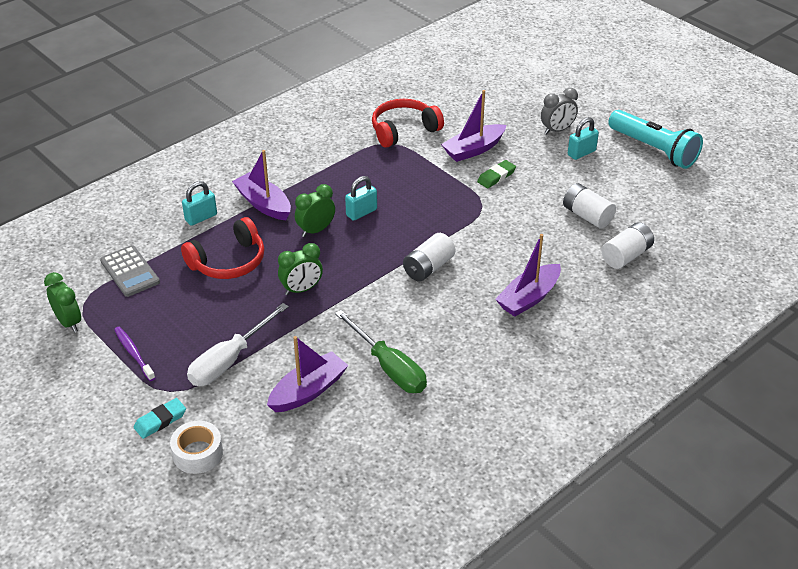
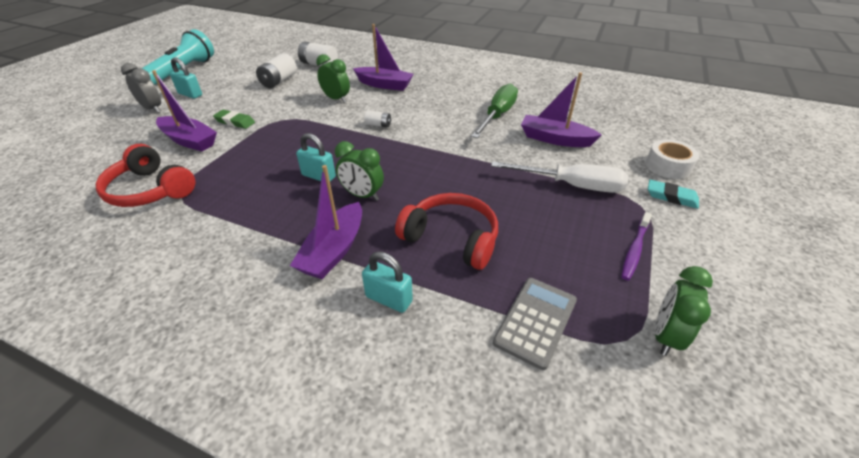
camera: 115 degrees left, 0 degrees up
green clock [278,243,323,295] -> green clock moved to [316,54,350,103]
white battery [403,233,455,281] -> white battery [364,110,391,128], size x0.55

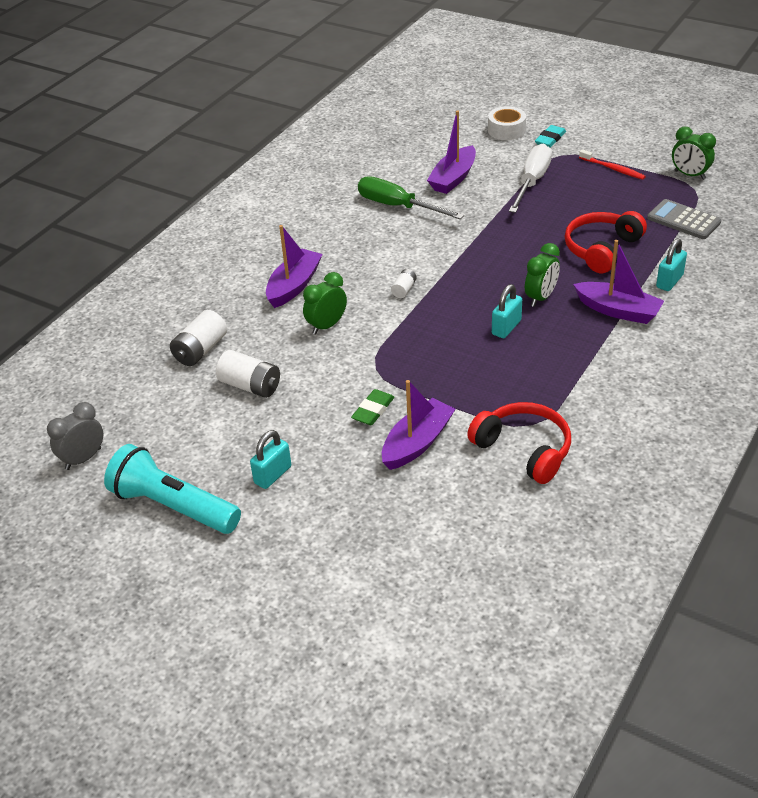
camera: 80 degrees left, 0 degrees up
red headphones [96,144,195,207] -> red headphones turned 90 degrees counterclockwise [467,402,571,484]
grey clock [121,63,161,113] -> grey clock moved to [47,402,103,470]
purple toothbrush [621,212,652,281] -> red toothbrush [579,149,646,180]

